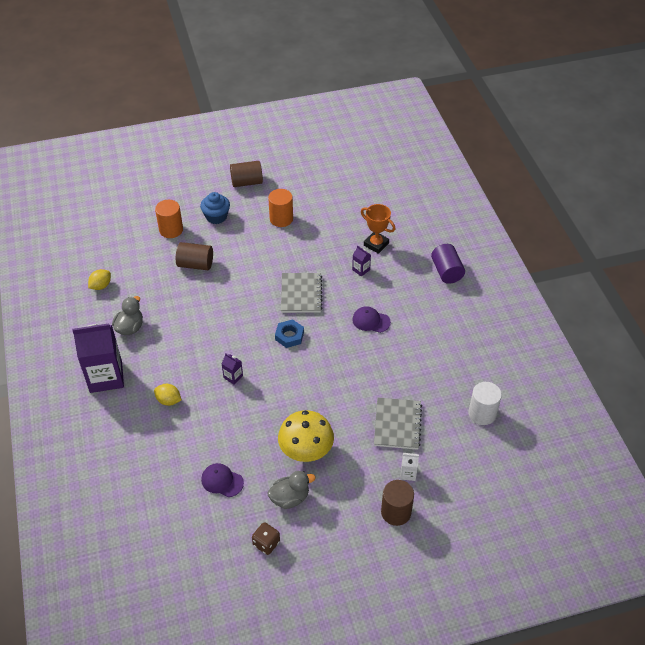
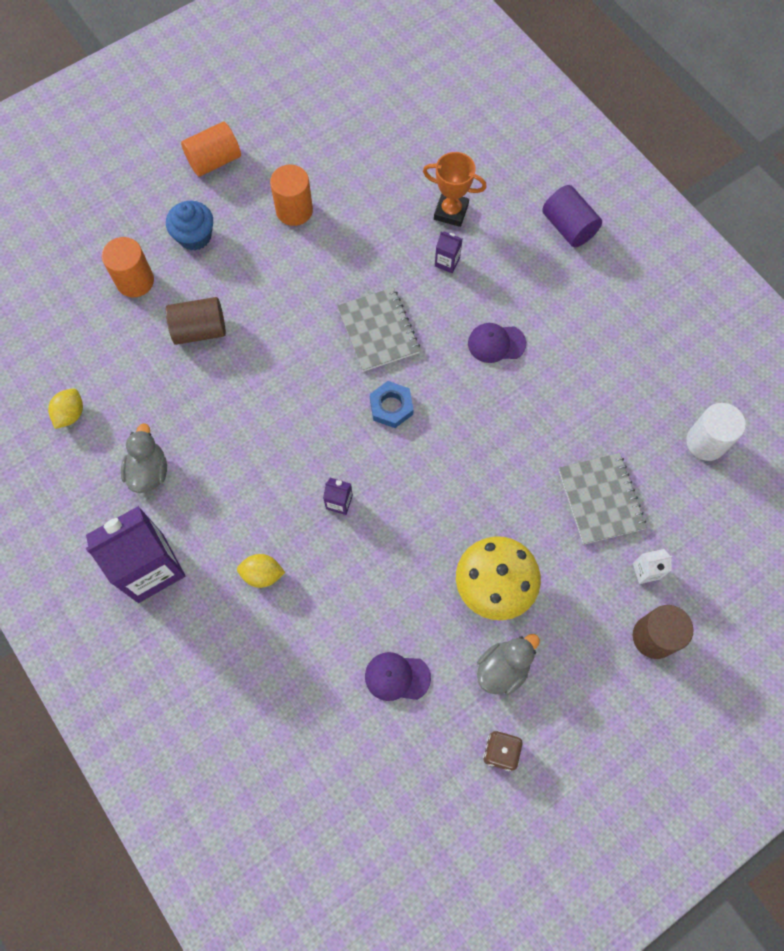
camera: 20 degrees left, 20 degrees up
brown cylinder [230,161,263,187] -> orange cylinder [181,122,241,177]

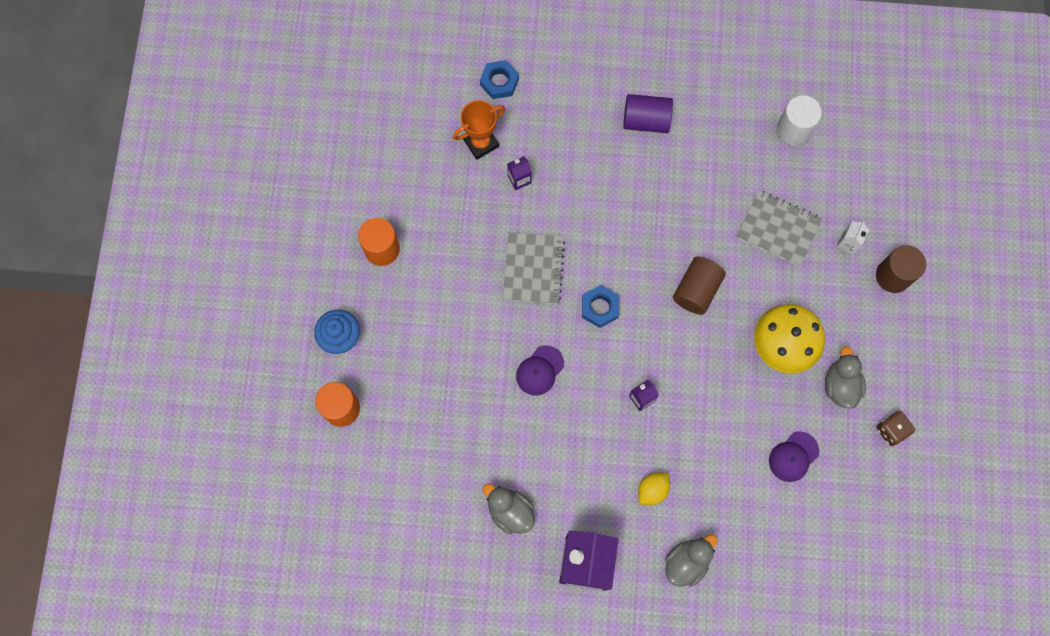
camera: 50 degrees left, 5 degrees up
yellow lemon [48,388,83,429] -> none
brown cylinder [166,297,226,345] -> brown cylinder moved to [673,257,726,315]
orange cylinder [181,122,241,177] -> none
grey notebook [337,287,420,372] -> grey notebook turned 75 degrees clockwise [503,232,565,304]
purple cap [468,323,526,363] -> purple cap moved to [516,345,564,395]
purple cylinder [542,185,602,247] -> purple cylinder moved to [623,94,673,133]
none -> blue nut [480,60,519,99]
none -> grey duck [665,534,718,587]

